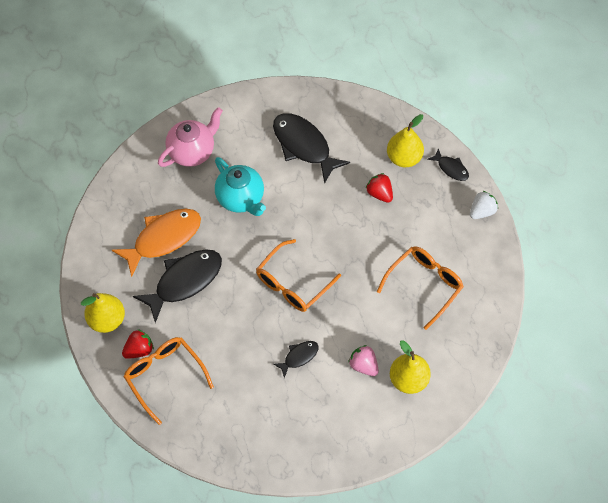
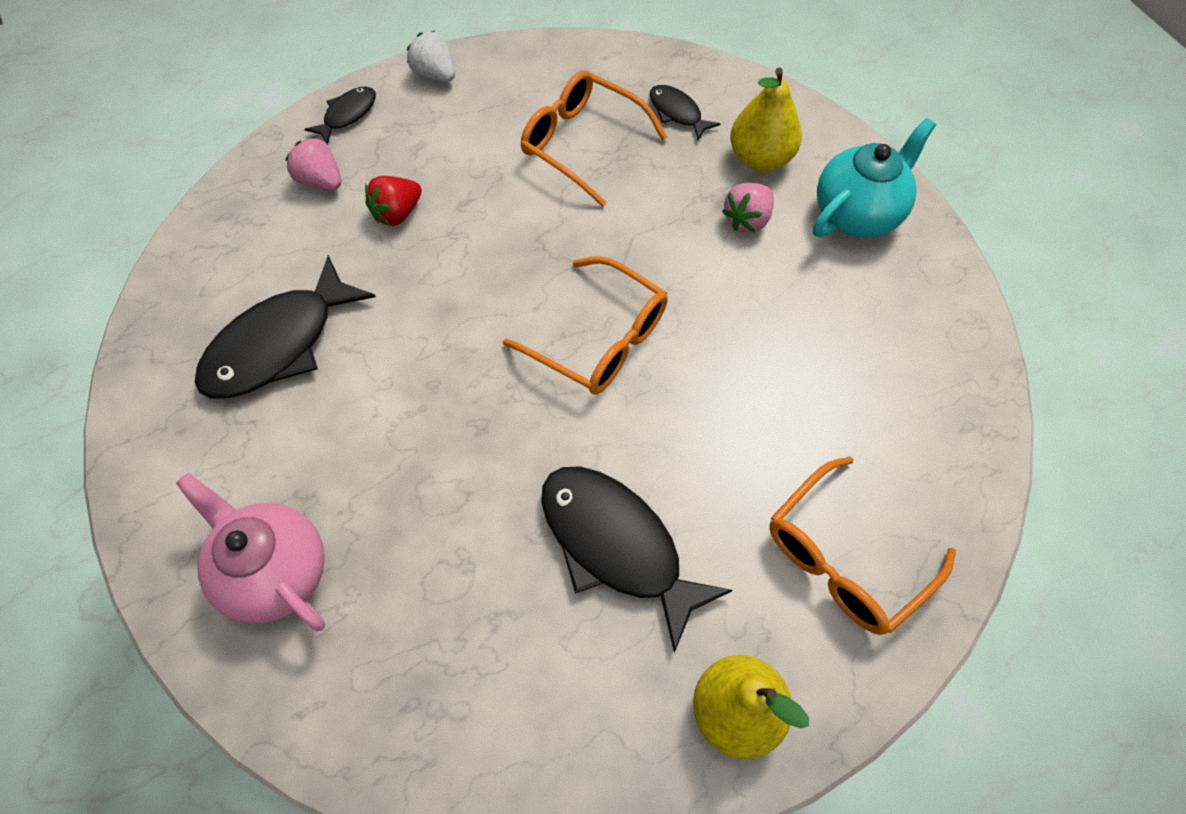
camera: 95 degrees left, 0 degrees up
orange fish [112,209,201,277] -> none
red strawberry [122,329,154,359] -> none
turquoise teapot [215,157,266,216] -> turquoise teapot moved to [813,118,936,238]
black fish [274,341,319,378] -> black fish moved to [650,85,720,140]
yellow pear [387,114,424,167] -> pink strawberry [285,136,341,190]

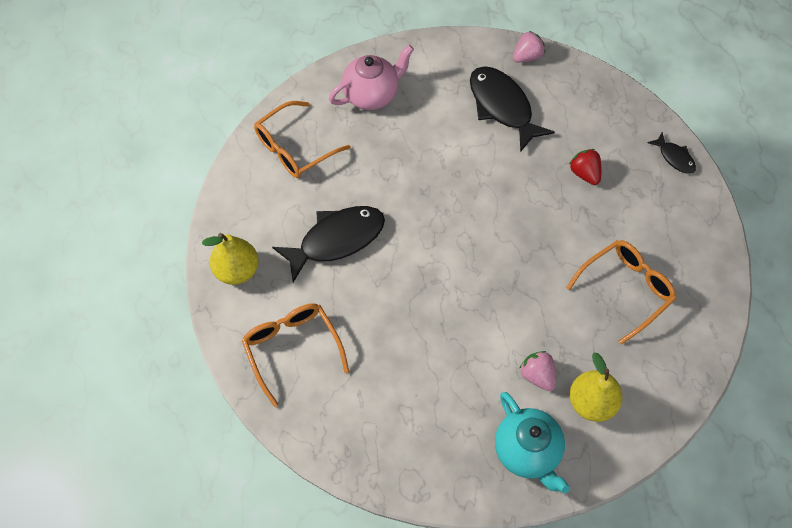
camera: 105 degrees right, 0 degrees up
pink strawberry [285,136,341,190] -> pink strawberry moved to [513,31,545,62]
white strawberry [407,31,455,82] -> none
orange glasses [503,256,668,394] -> orange glasses moved to [254,101,350,178]
black fish [650,85,720,140] -> none

